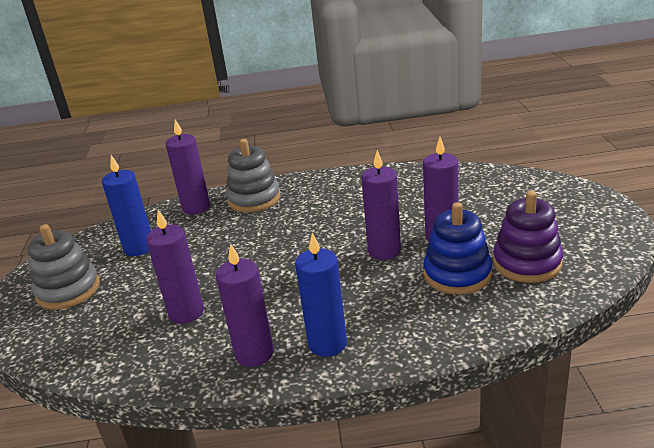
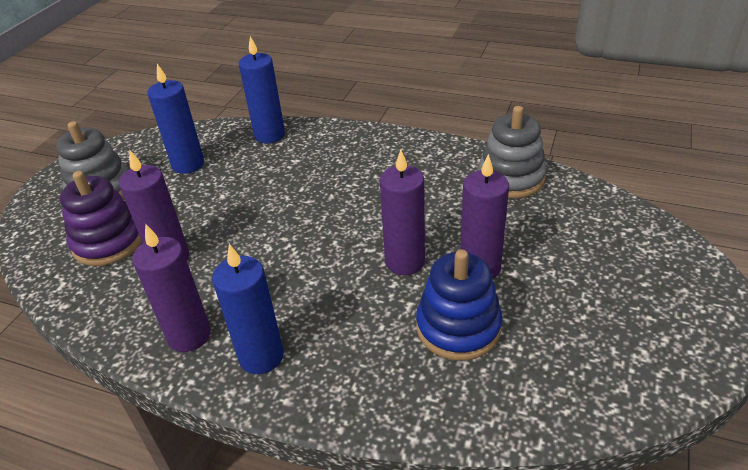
camera: 25 degrees right, 10 degrees up
purple candle [166,119,210,215] -> blue candle [239,36,285,144]
grey stacking toy [226,139,280,213] -> grey stacking toy moved to [478,106,547,198]
purple stacking toy [493,191,563,283] -> purple stacking toy moved to [60,171,142,266]

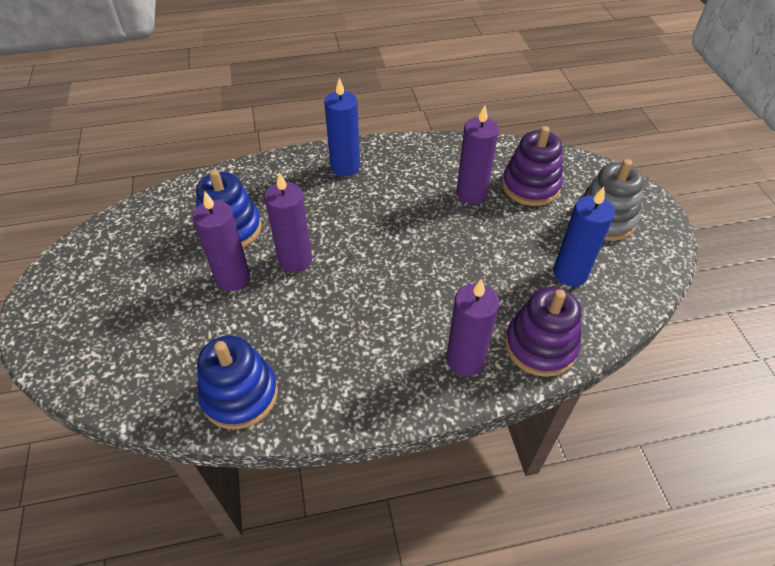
camera: 145 degrees right, 10 degrees up
purple candle [132,224,211,352] -> purple candle moved to [446,279,499,377]
blue candle [239,36,285,144] -> purple stacking toy [505,287,582,377]
grey stacking toy [478,106,547,198] -> blue stacking toy [197,335,278,429]

